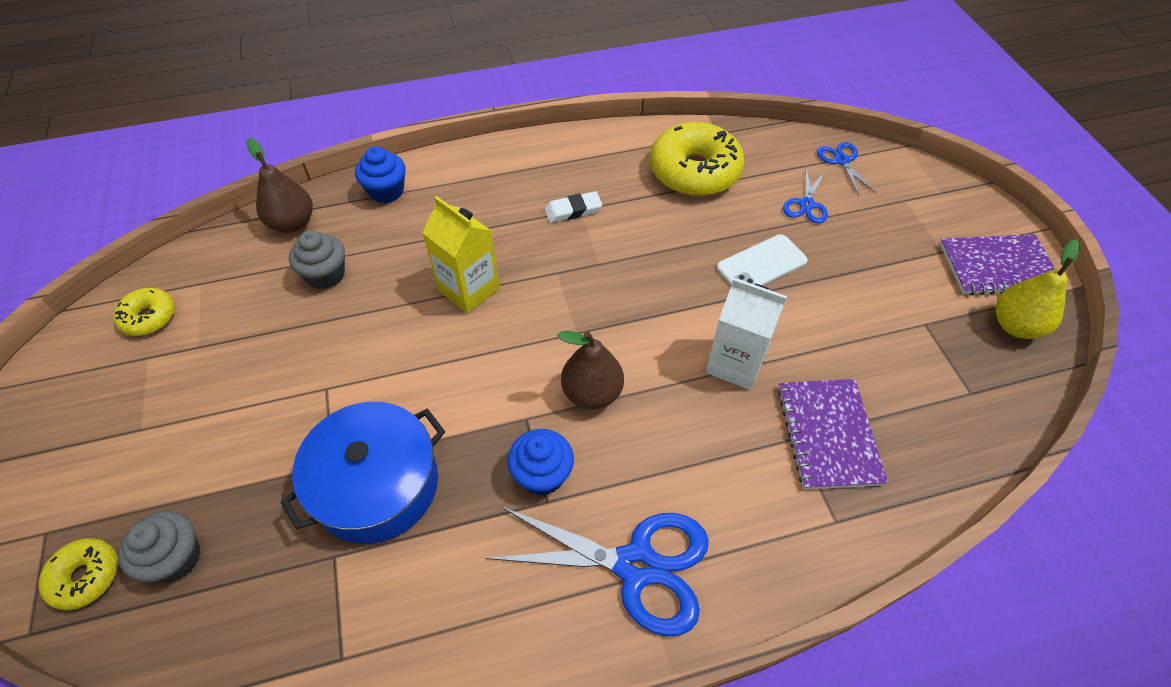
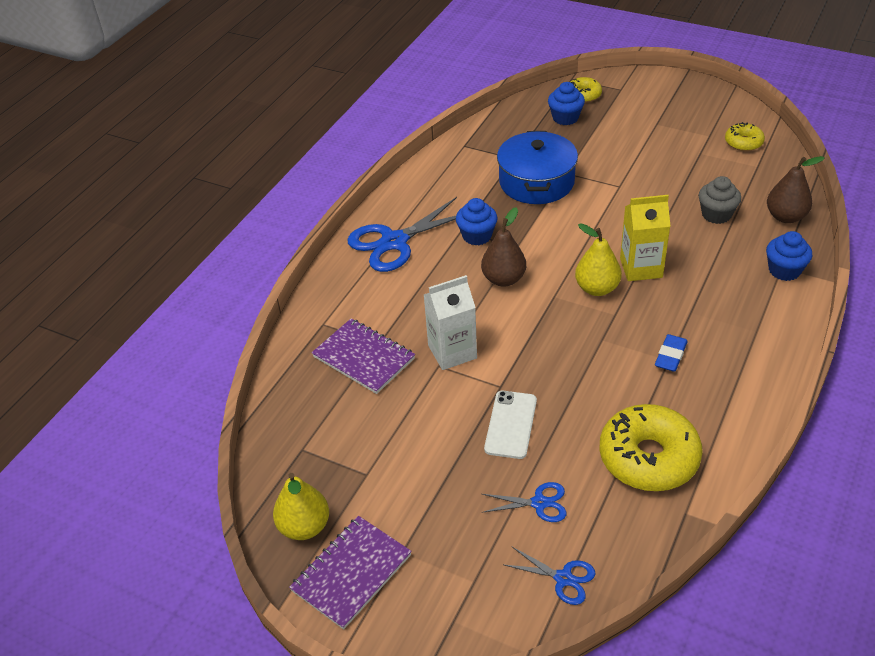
camera: 135 degrees right, 10 degrees down
grey cupcake [118,511,201,582] -> blue cupcake [548,82,585,125]
white eraser [545,191,602,223] -> blue eraser [655,334,688,372]
blue scissors [783,168,828,224] -> blue scissors turned 120 degrees clockwise [482,482,567,522]
none -> yellow pear [575,224,622,296]

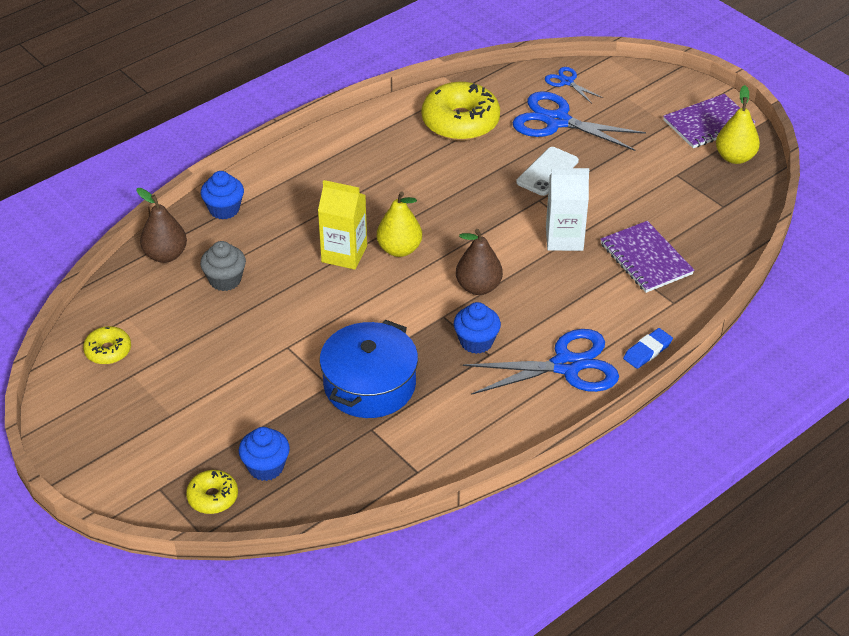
camera: 160 degrees left, 0 degrees up
blue scissors [482,482,567,522] -> blue scissors [512,91,646,151], size x1.99
blue eraser [655,334,688,372] -> blue eraser moved to [623,328,673,369]

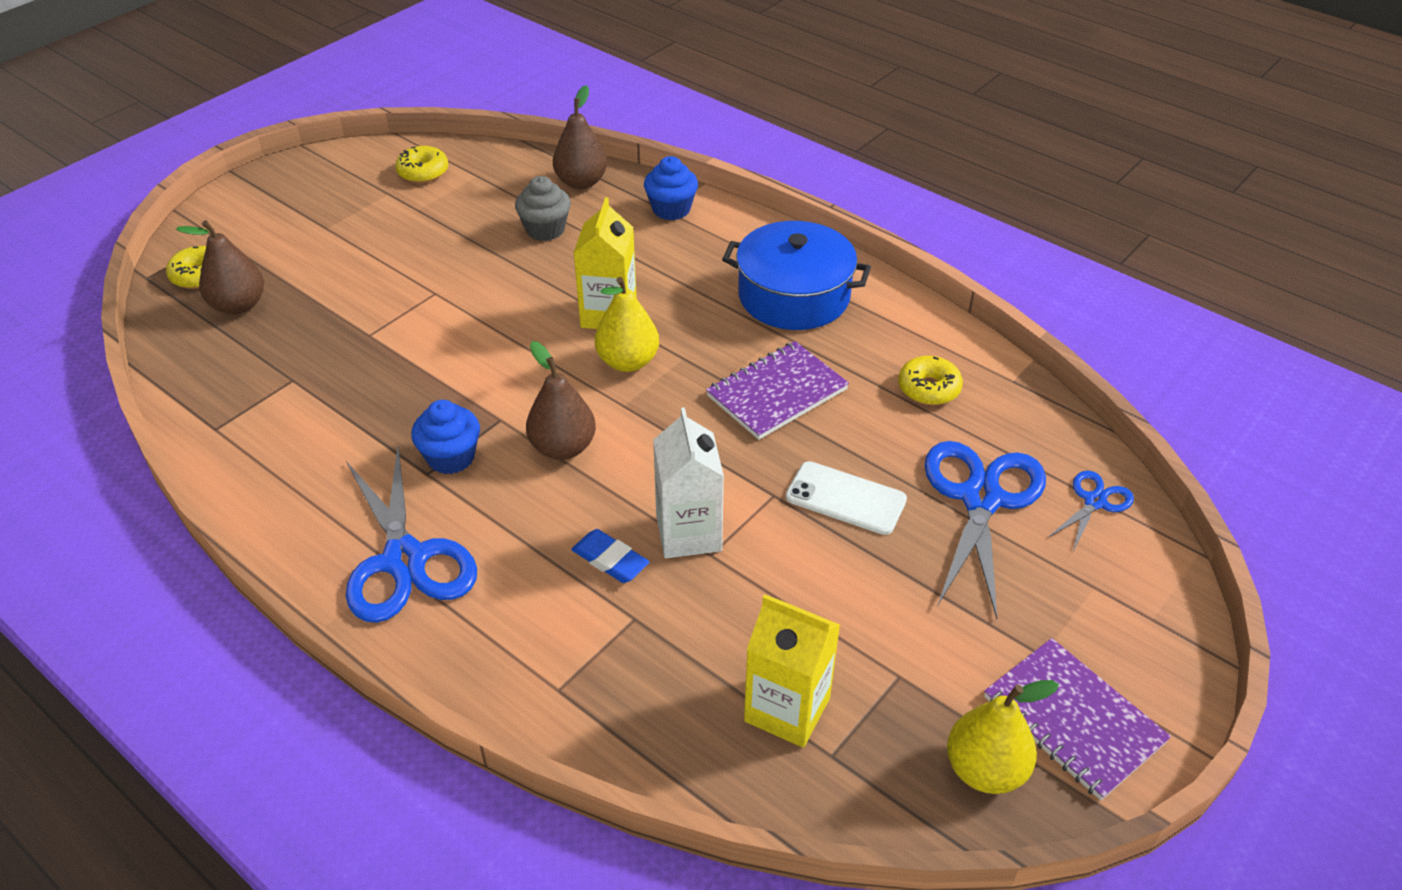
camera: 80 degrees right, 0 degrees up
blue cupcake [239,427,290,481] -> brown pear [176,220,264,315]
blue pot [320,320,418,418] -> blue pot moved to [722,221,871,330]
yellow donut [422,82,500,141] -> yellow donut [898,356,963,405], size x0.52
purple notebook [600,221,694,293] -> purple notebook moved to [706,341,849,440]
blue eraser [623,328,673,369] -> blue eraser moved to [571,529,649,583]
none -> yellow carton [744,594,840,748]

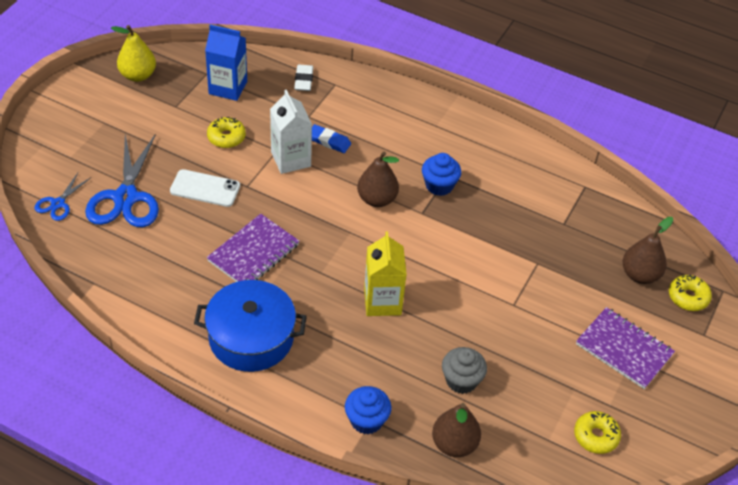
camera: 165 degrees right, 5 degrees up
blue scissors [346,447,477,623] -> none
yellow pear [595,277,659,372] -> none
yellow carton [744,594,840,748] -> blue carton [205,24,247,101]
yellow donut [898,356,963,405] -> yellow donut moved to [207,117,246,148]
purple notebook [984,638,1171,800] -> purple notebook moved to [576,307,675,389]
none -> white eraser [294,65,313,91]

